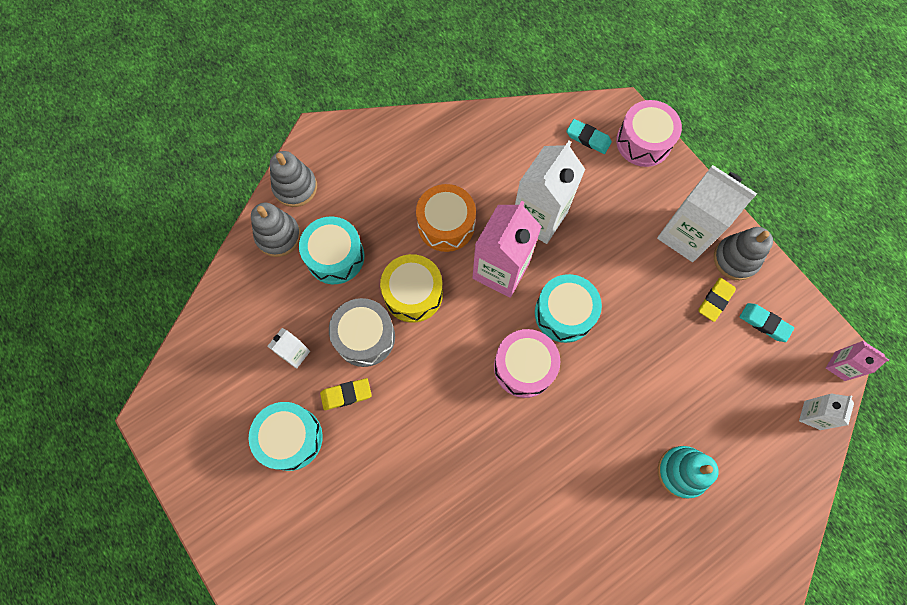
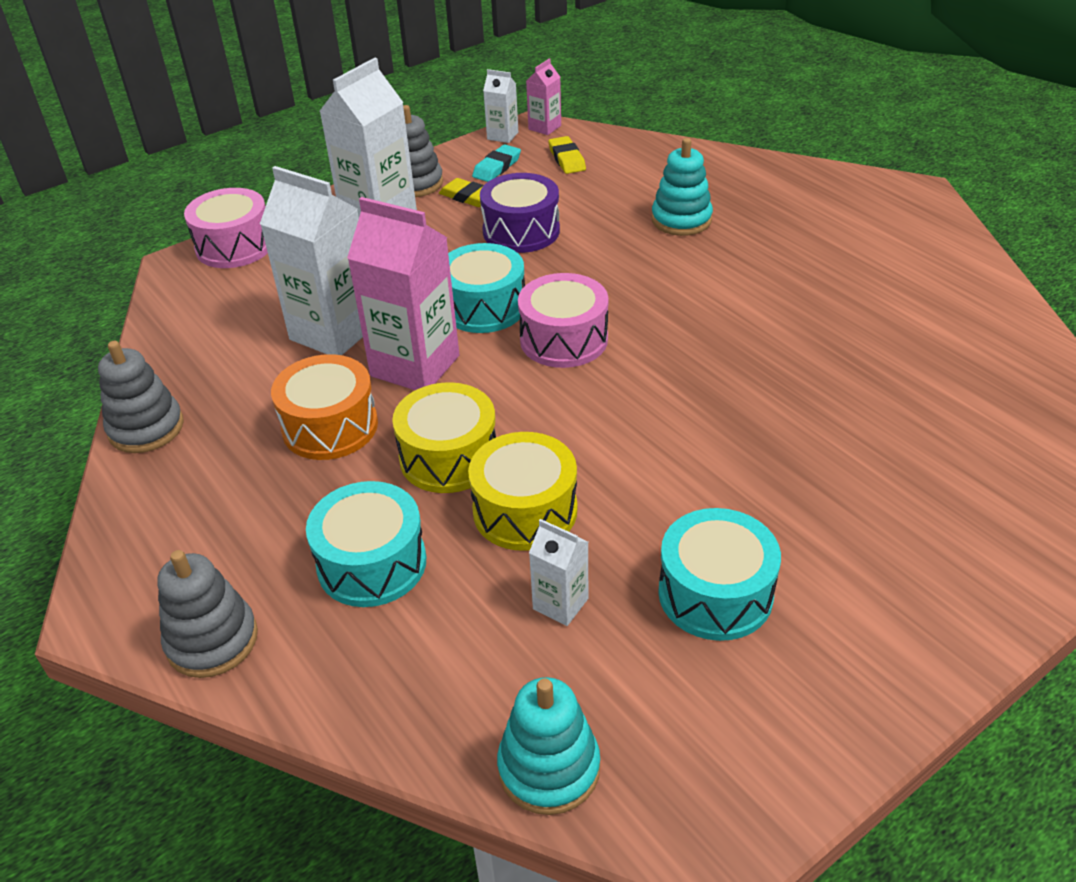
camera: 90 degrees left, 30 degrees down
grey stacking toy [251,203,301,257] -> grey stacking toy moved to [98,341,184,453]
yellow eraser [320,378,372,410] -> yellow eraser moved to [548,136,586,174]
grey drum [329,298,395,367] -> yellow drum [468,432,577,551]
turquoise eraser [567,119,612,154] -> none
white carton [799,393,854,430] -> white carton moved to [483,69,518,143]
none -> purple drum [480,173,560,253]
none -> turquoise stacking toy [497,677,600,815]

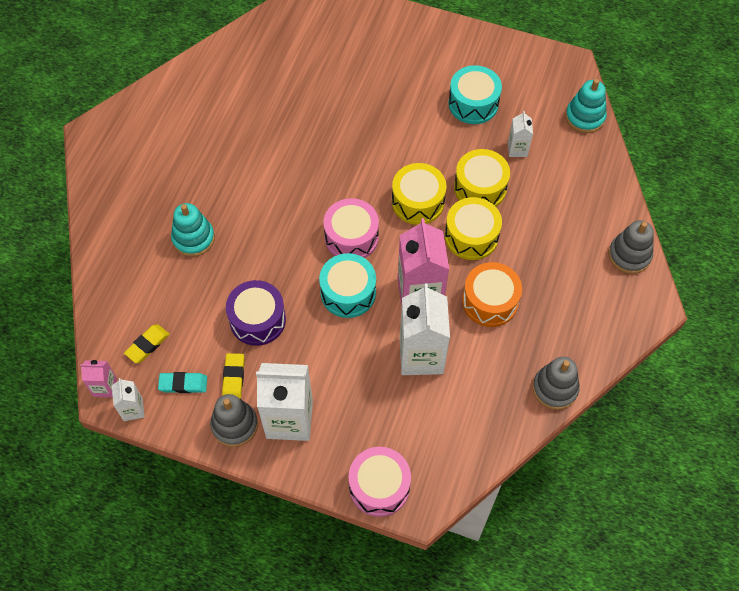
camera: 125 degrees left, 20 degrees up
turquoise drum [306,481,426,607] -> none
none -> yellow drum [392,163,447,225]

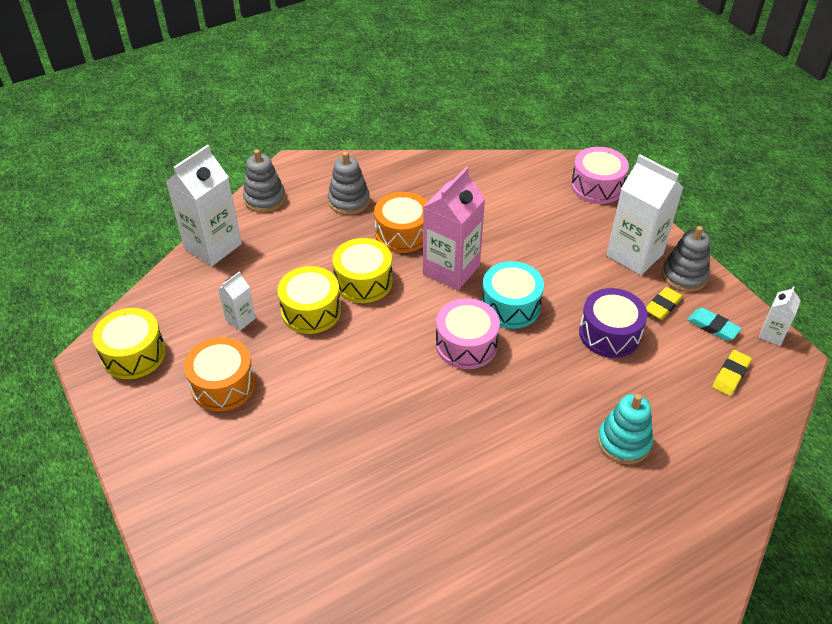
camera: 140 degrees left, 15 degrees down
pink carton [80,360,117,397] -> none
yellow eraser [124,324,170,363] -> yellow eraser turned 45 degrees counterclockwise [712,350,752,396]
yellow drum [392,163,447,225] -> yellow drum moved to [92,308,166,379]
white carton [400,283,450,375] -> white carton moved to [166,145,242,266]
turquoise drum [448,65,502,124] -> orange drum [184,337,256,411]
grey stacking toy [533,357,580,410] -> grey stacking toy moved to [328,152,370,215]
turquoise stacking toy [565,79,607,133] -> none

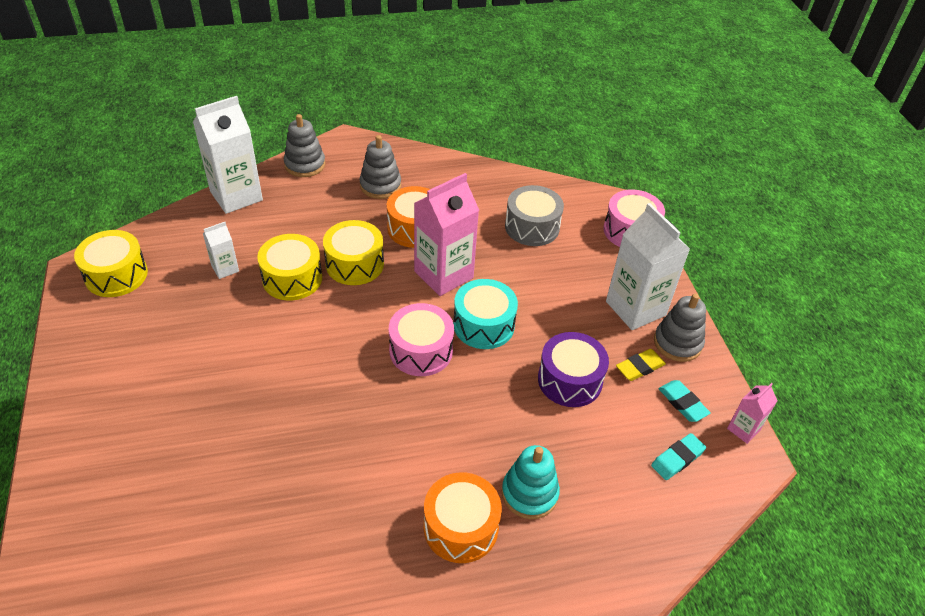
camera: 15 degrees right, 0 degrees up
orange drum [184,337,256,411] -> orange drum moved to [424,473,502,563]
yellow eraser [712,350,752,396] -> turquoise eraser [651,433,706,480]
white carton [759,286,801,346] -> pink carton [727,383,777,444]
none -> grey drum [505,185,564,246]

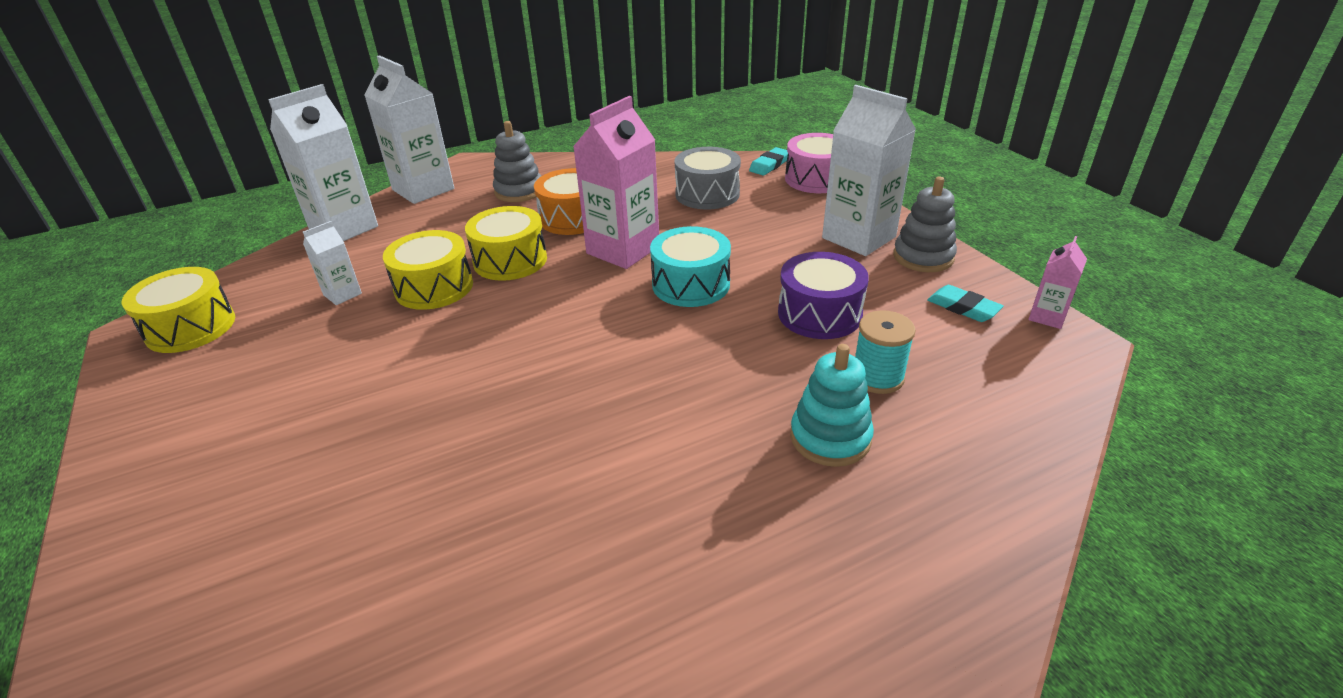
camera: 10 degrees left, 10 degrees down
grey stacking toy [284,114,325,177] -> white carton [364,55,454,204]
pink drum [389,303,454,376] -> none
orange drum [424,473,502,563] -> none
yellow eraser [616,349,666,381] -> none
turquoise eraser [651,433,706,480] -> turquoise eraser moved to [749,147,788,176]
none -> turquoise spool [855,310,916,394]

